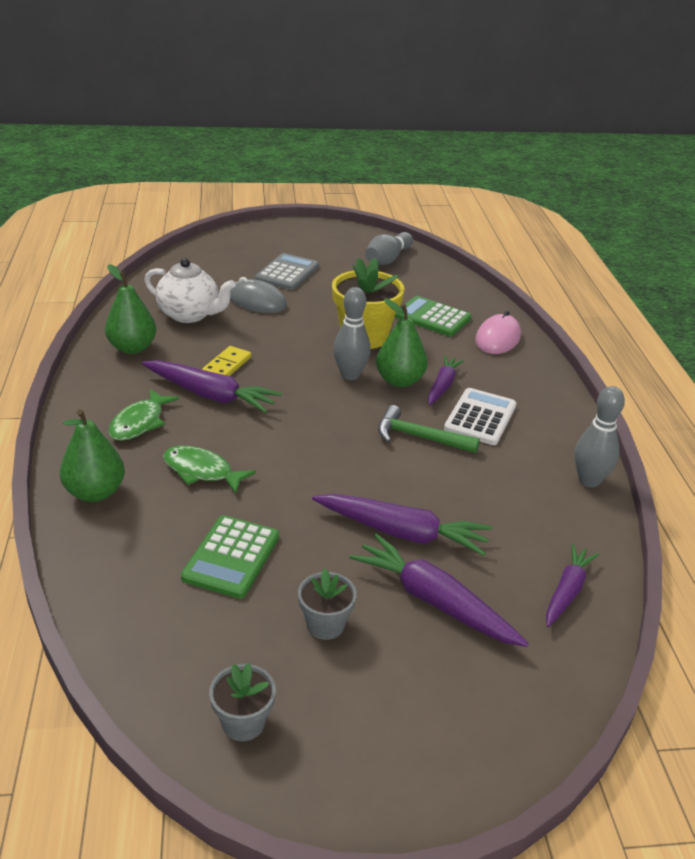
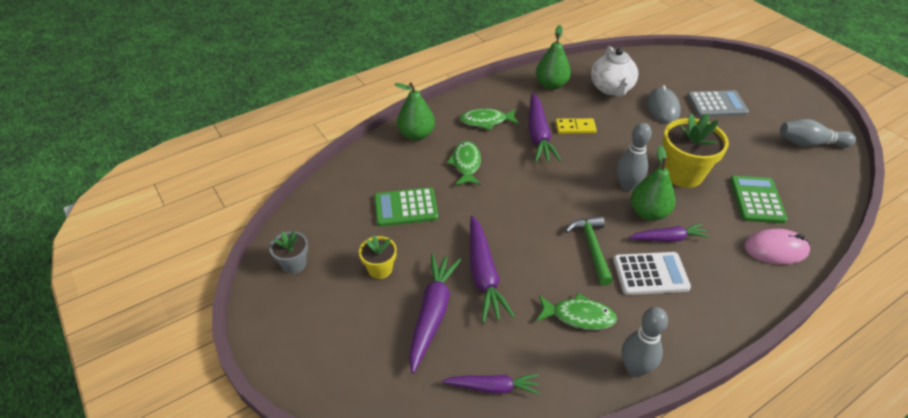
camera: 65 degrees right, 10 degrees up
grey flower pot [298,568,357,640] -> yellow flower pot [359,235,397,279]
none -> green fish [536,293,617,330]

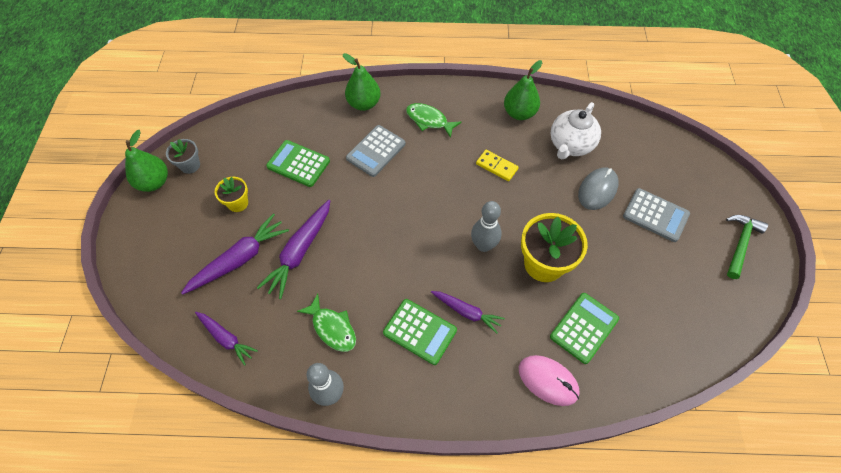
camera: 35 degrees right, 15 degrees up
green fish [447,141,481,185] -> grey calculator [346,125,406,177]
purple carrot [528,93,561,163] -> none
green hammer [565,216,613,286] -> green hammer moved to [726,215,768,279]
white calculator [613,252,691,295] -> green calculator [383,299,457,365]
green pear [631,145,676,221] -> green pear moved to [125,130,168,192]
grey bowling pin [780,119,856,148] -> none

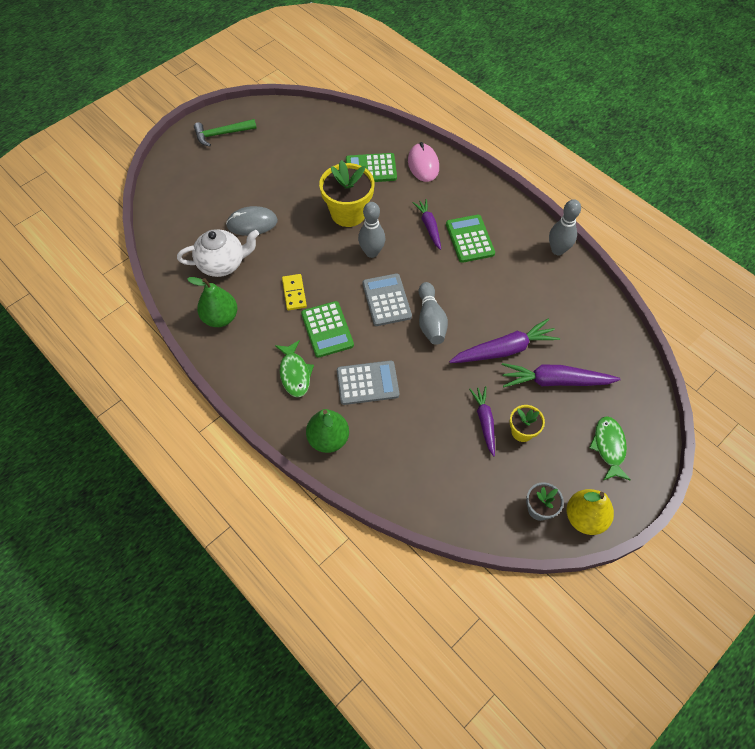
camera: 135 degrees left, 0 degrees up
green pear [125,130,168,192] -> yellow pear [567,489,614,535]
purple carrot [195,312,258,366] -> purple carrot moved to [469,386,495,457]
green calculator [266,140,330,187] -> green calculator moved to [301,301,354,358]
green fish [297,294,356,352] -> green fish moved to [589,416,631,481]
grey calculator [623,188,690,242] -> grey calculator moved to [362,273,412,326]
none -> grey bowling pin [419,282,448,345]

